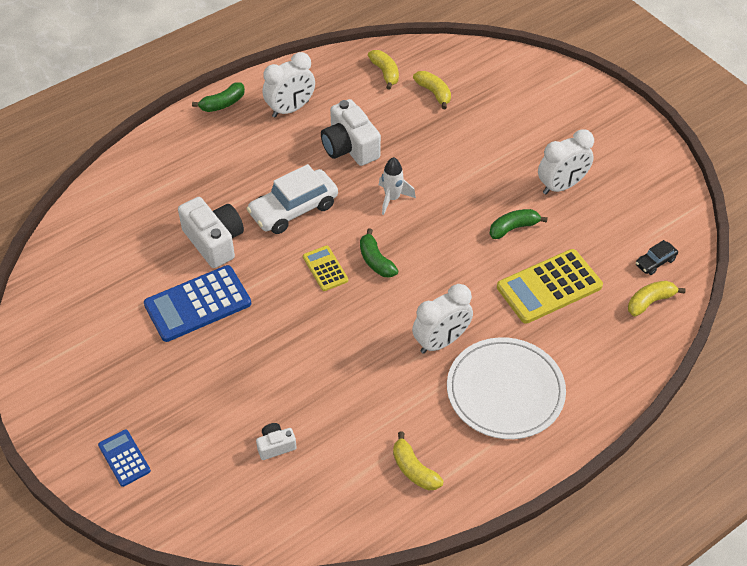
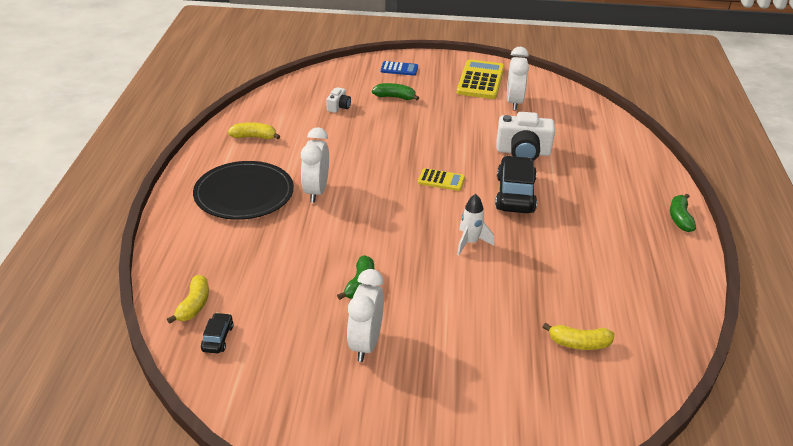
camera: 130 degrees right, 15 degrees down
blue calculator [144,265,251,342] -> none
white car [246,164,338,234] -> black car [495,156,537,213]
white clock [262,52,315,118] -> white clock moved to [507,47,529,110]
white camera [321,99,381,166] -> none
green banana [360,228,398,277] -> green banana moved to [372,83,419,100]
yellow banana [368,50,399,90] -> none
white plate [447,337,566,439] -> black plate [193,161,294,220]
yellow calculator [497,249,603,324] -> yellow calculator moved to [457,59,504,99]

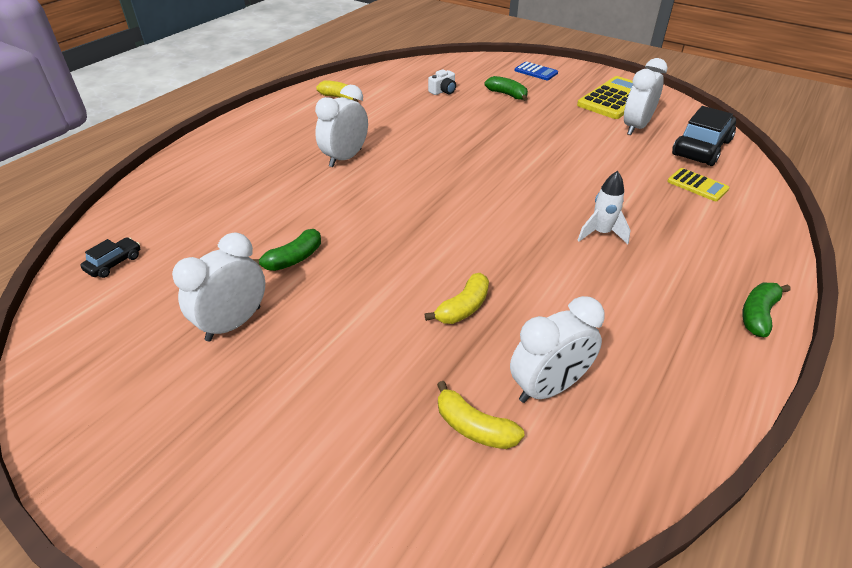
camera: 30 degrees right, 5 degrees up
yellow banana [167,275,209,324] -> yellow banana moved to [425,273,489,324]
black plate [193,161,294,220] -> none
yellow calculator [418,168,465,191] -> yellow calculator moved to [667,168,730,201]
white rocket [457,194,494,255] -> white rocket moved to [578,171,630,244]
black car [495,156,537,213] -> black car moved to [672,106,736,166]
white camera [496,112,555,161] -> none
none -> white clock [510,296,605,403]

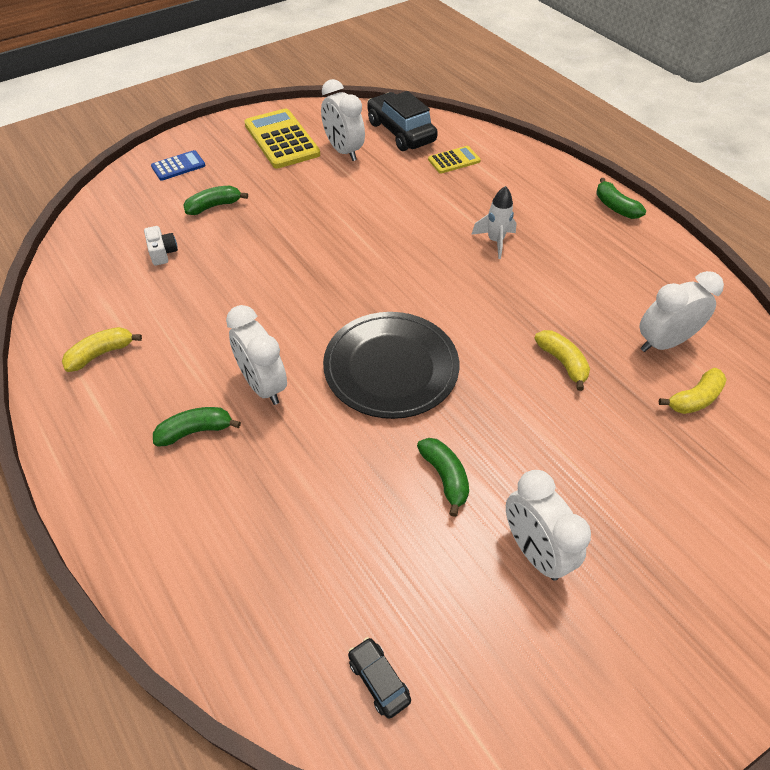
camera: 70 degrees left, 10 degrees up
white clock [510,296,605,403] -> white clock turned 105 degrees counterclockwise [639,271,724,352]
none -> green banana [153,407,241,447]
none -> black plate [323,312,459,419]

